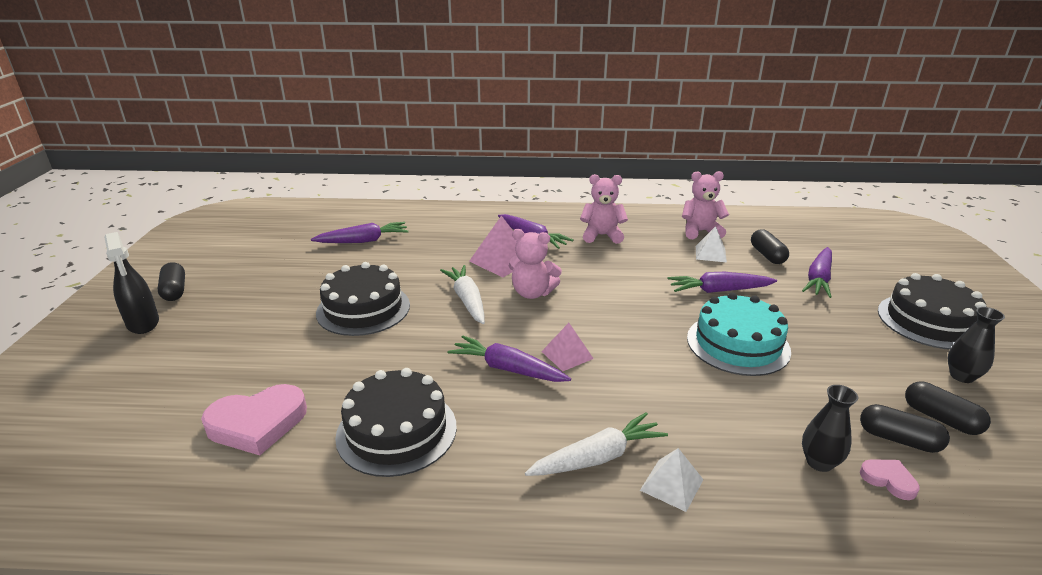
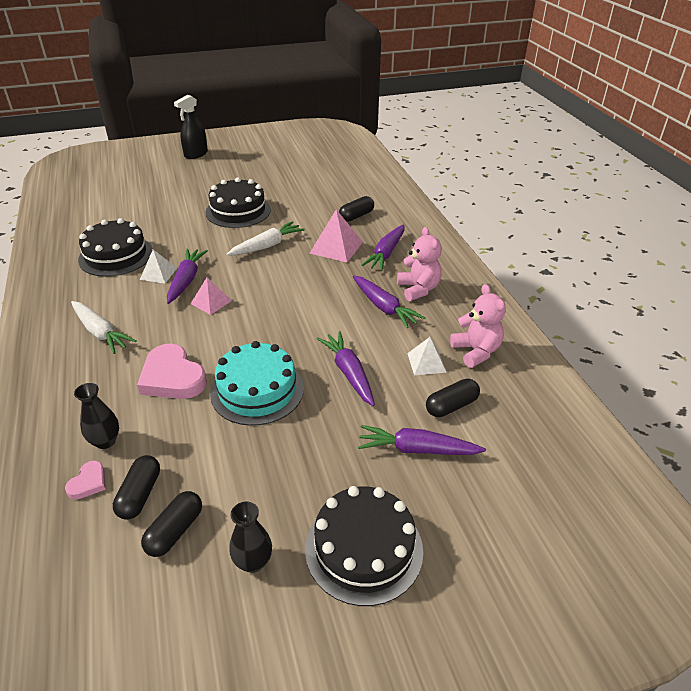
camera: 70 degrees right, 10 degrees up
black capsule [158,262,185,301] -> black capsule moved to [339,196,374,222]
pink heart [201,384,307,455] -> pink heart moved to [137,344,207,399]
purple carrot [311,222,409,243] -> purple carrot moved to [353,275,425,328]
pink teddy bear [509,229,562,299] -> none
white pyramid [640,448,704,512] -> white pyramid moved to [140,250,177,283]

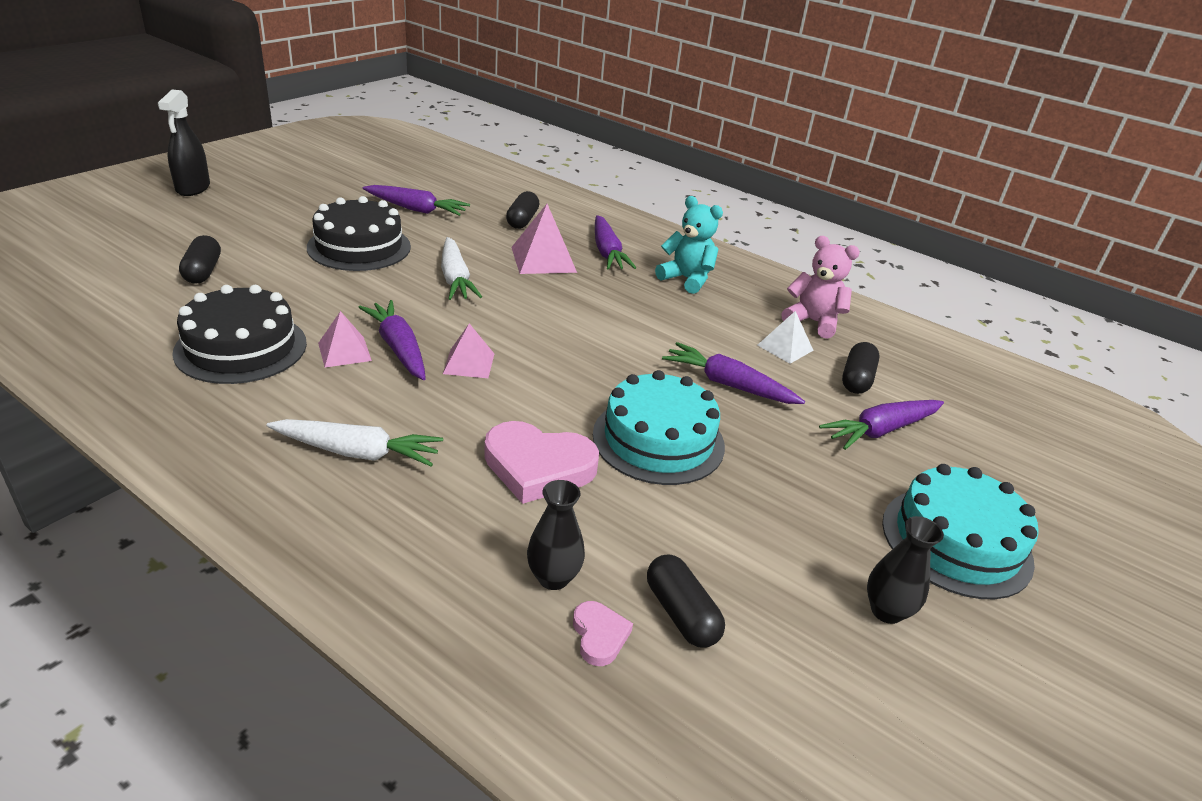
camera: 40 degrees left, 5 degrees down
white pyramid [140,250,177,283] -> pink pyramid [318,311,372,367]
black capsule [141,491,202,557] -> black capsule moved to [179,235,221,284]
white carrot [226,221,305,256] -> white carrot turned 150 degrees clockwise [441,237,482,300]
black cake [305,486,423,606] -> turquoise cake [882,464,1039,599]
purple carrot [353,275,425,328] -> purple carrot moved to [363,185,470,216]
pink teddy bear [397,227,442,301] -> turquoise teddy bear [655,196,723,294]

